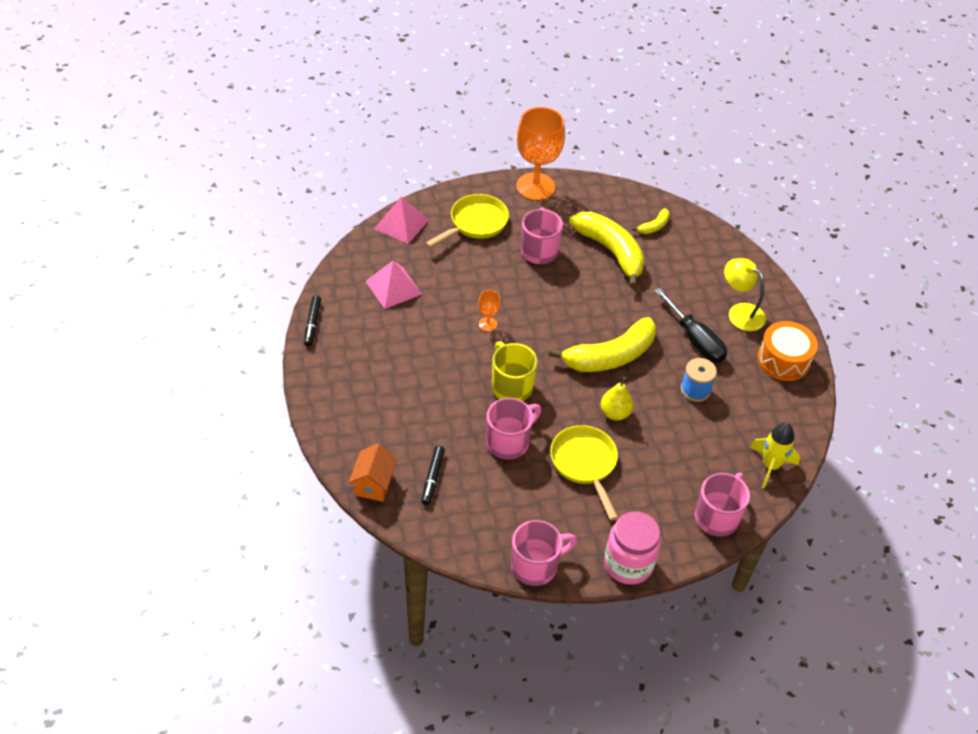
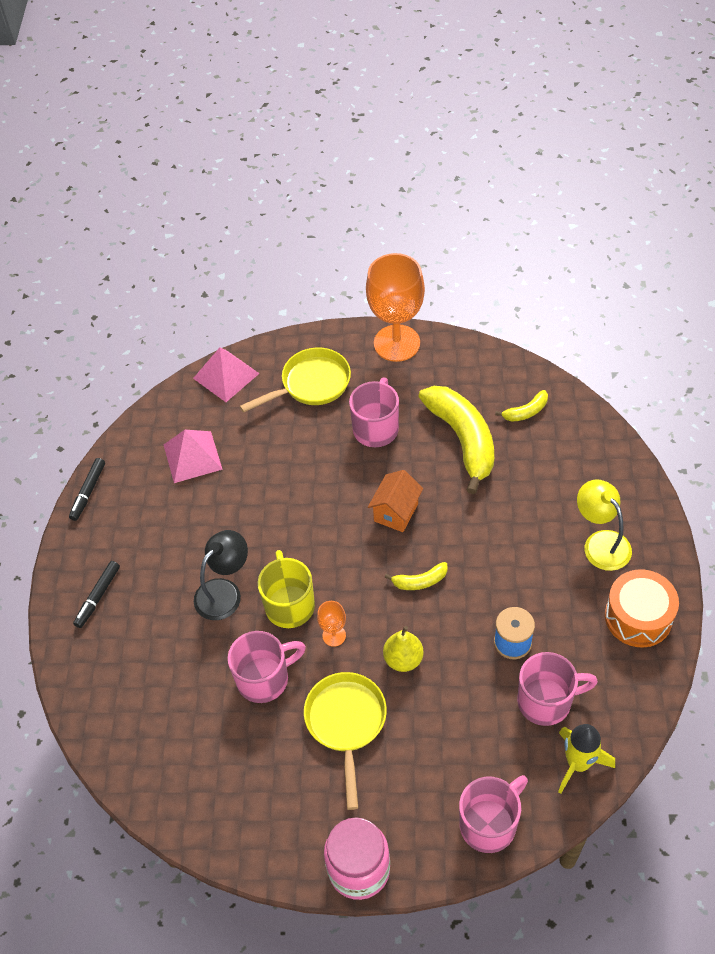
camera: 20 degrees right, 5 degrees up
orange house [349,444,397,502] -> orange house moved to [368,470,423,532]
black marker [421,446,445,505] -> black marker moved to [73,561,120,628]
orange goblet [478,290,501,331] -> orange goblet moved to [317,601,346,647]
pink mug [511,520,577,586] -> pink mug moved to [517,652,598,726]
yellow banana [548,317,656,372] -> yellow banana [384,562,448,590], size x0.45
black screwdriver [655,288,727,363] -> none
none -> black lamp [194,530,248,620]

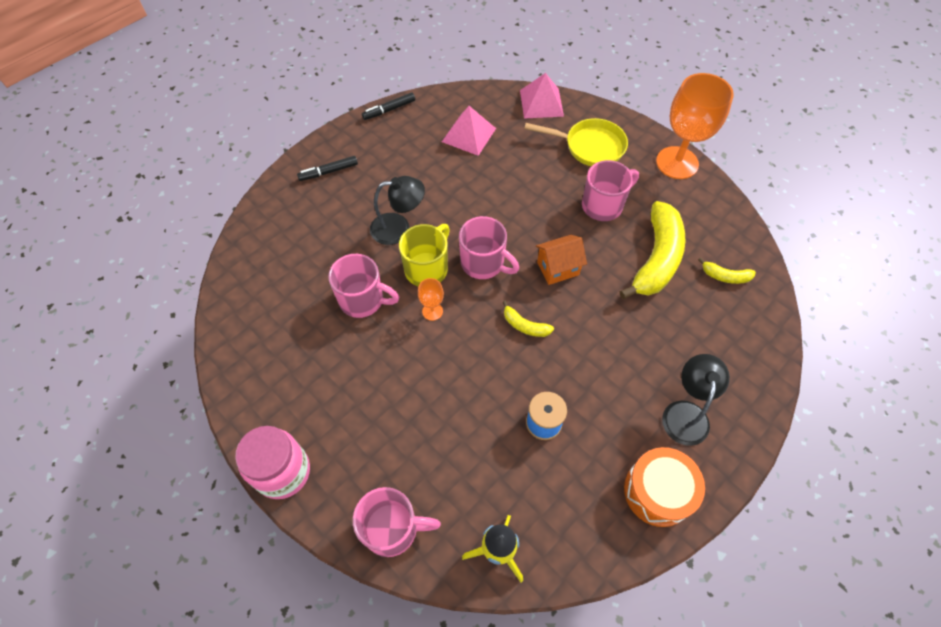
camera: 40 degrees right, 5 degrees up
yellow pan [304,672,387,810] -> none
yellow pear [383,626,424,672] -> none
pink mug [517,652,598,726] -> pink mug moved to [459,216,519,279]
yellow lamp [577,479,632,571] -> black lamp [662,354,730,446]

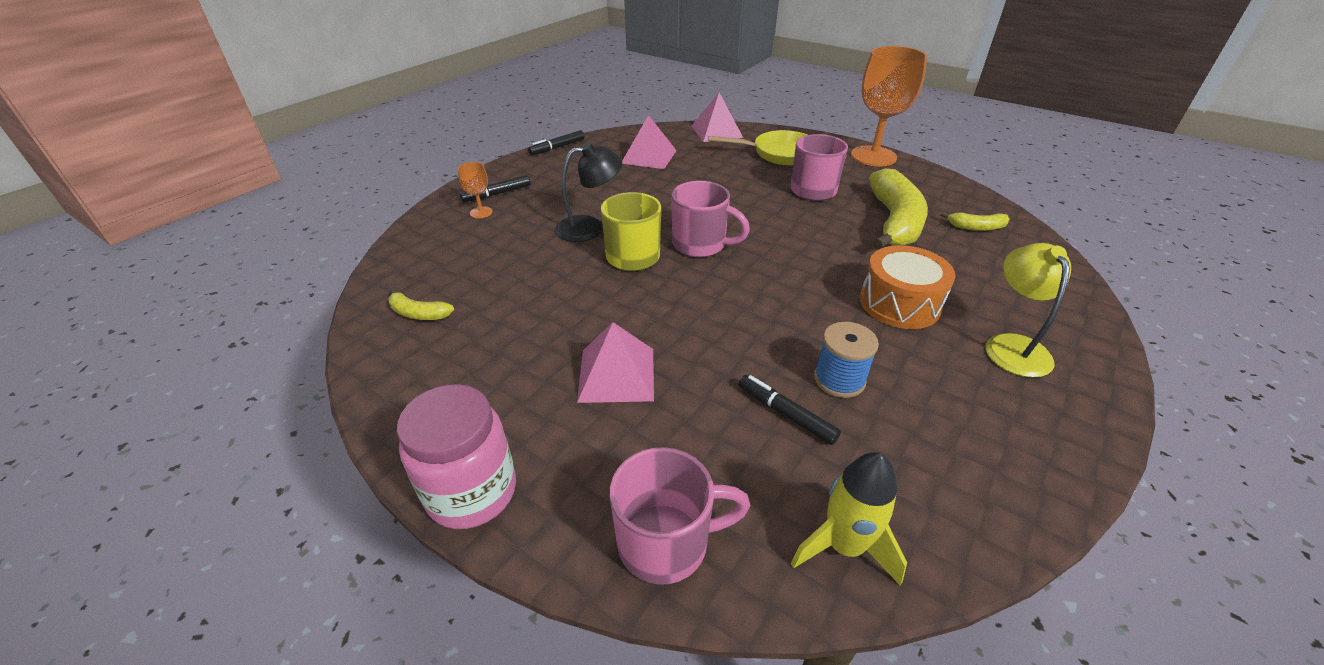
camera: 10 degrees left, 20 degrees down
pink mug [328,254,399,318] -> none
orange goblet [418,278,444,321] -> orange goblet moved to [458,162,493,218]
yellow banana [503,300,554,337] -> yellow banana moved to [388,288,454,320]
orange house [536,235,587,285] -> none
orange drum [624,447,705,527] -> orange drum moved to [860,245,955,329]
black lamp [662,354,730,446] -> yellow lamp [985,243,1071,378]
none -> pink pyramid [577,322,654,403]
none -> black marker [739,375,841,445]

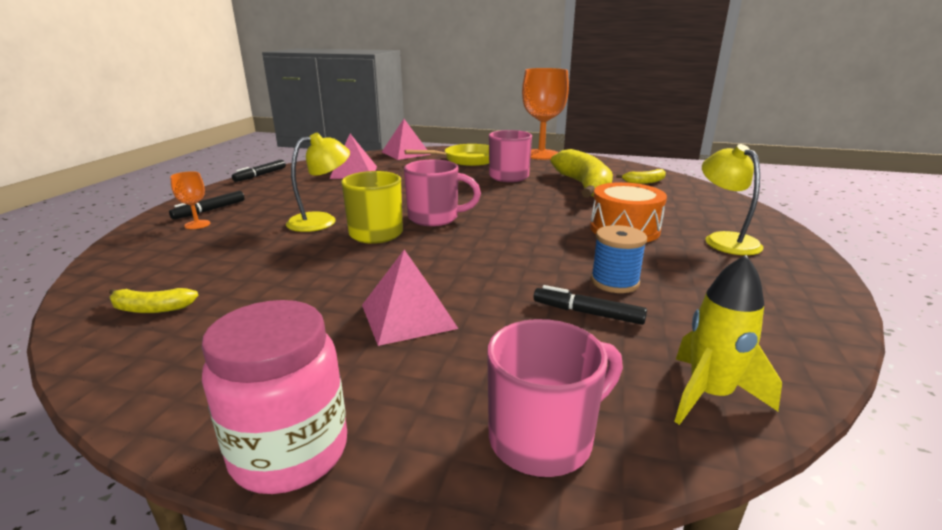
camera: 20 degrees left, 15 degrees down
black lamp [555,143,622,242] -> yellow lamp [286,133,350,232]

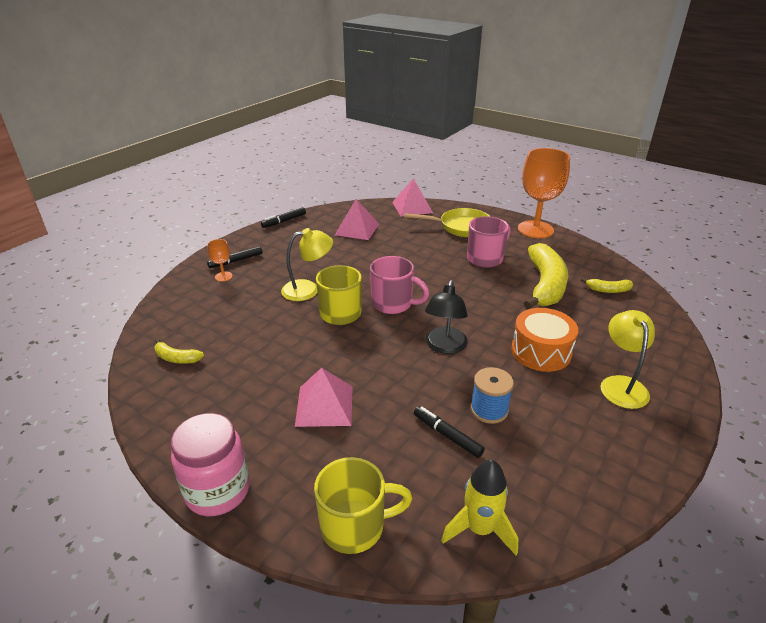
camera: 20 degrees right, 10 degrees up
pink mug [487,319,623,477] -> yellow mug [314,457,413,554]
none -> black lamp [425,280,468,354]

